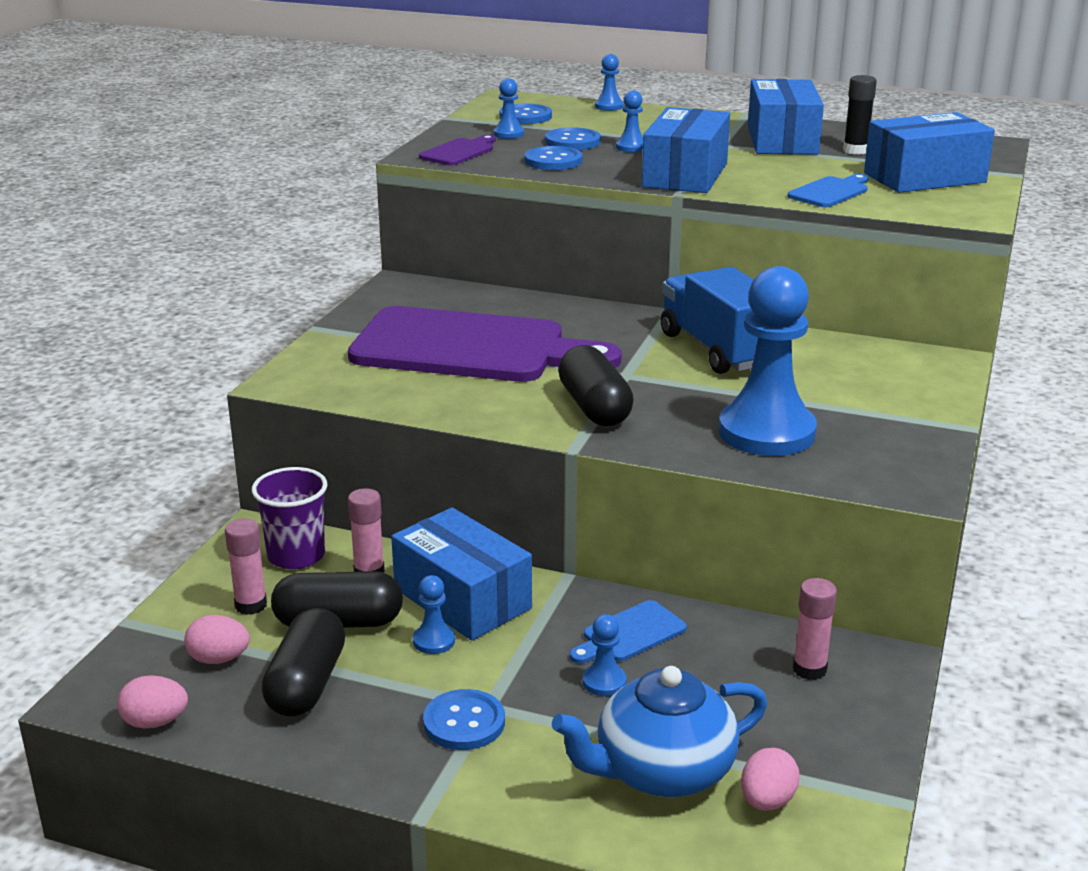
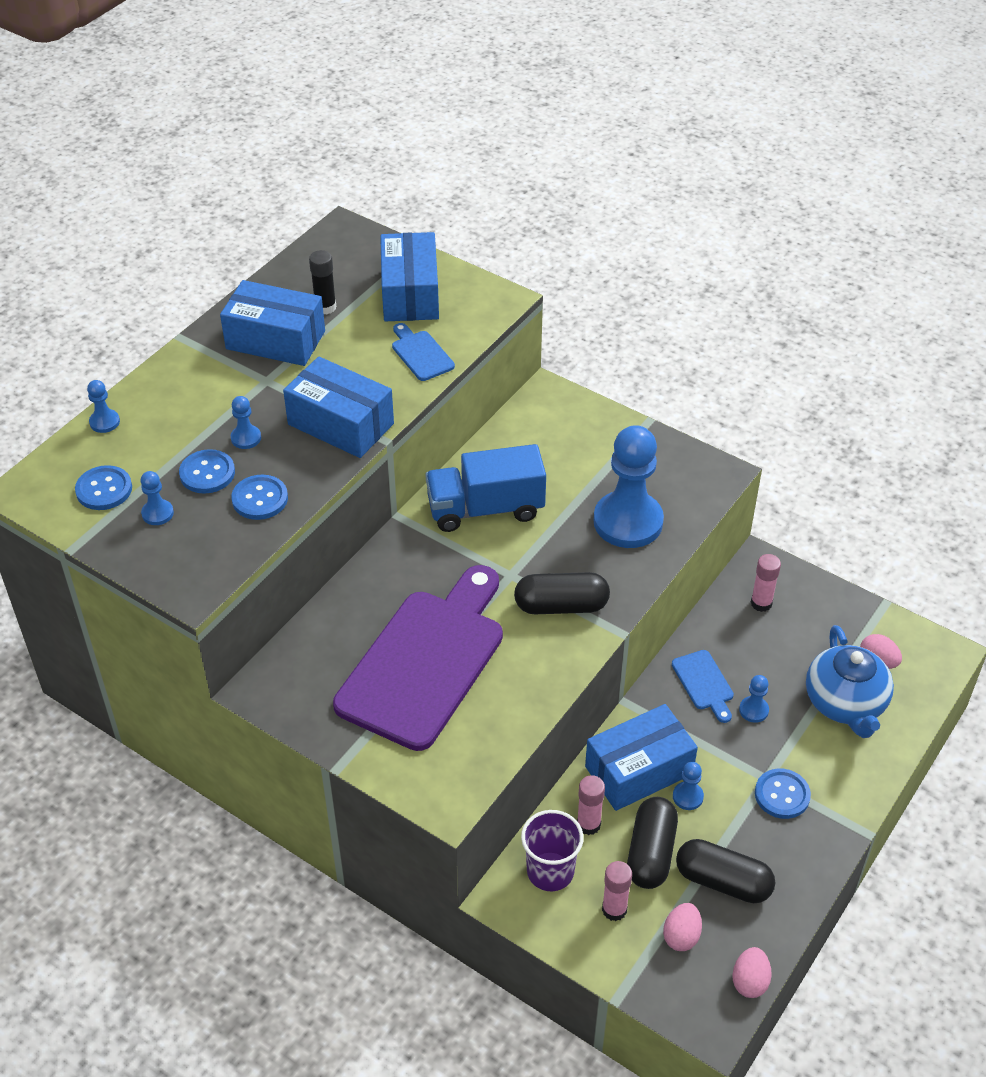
camera: 75 degrees left, 20 degrees up
purple cutting board [419,135,496,165] -> none

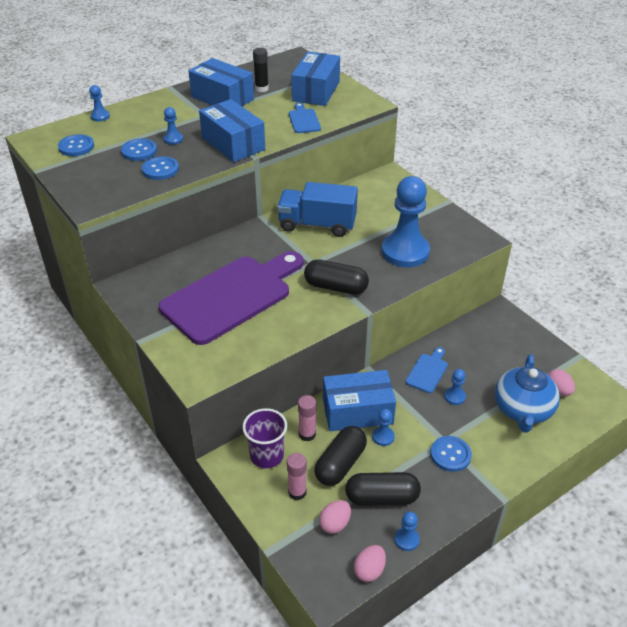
camera: 20 degrees right, 5 degrees down
blue pawn [140,471,174,525] -> blue pawn moved to [394,511,420,551]
blue cutting board [672,650,734,723] -> blue cutting board turned 150 degrees counterclockwise [406,347,448,393]
black capsule [676,839,775,903] -> black capsule turned 45 degrees counterclockwise [345,472,421,506]
pink glue stick [750,554,781,612] -> none

